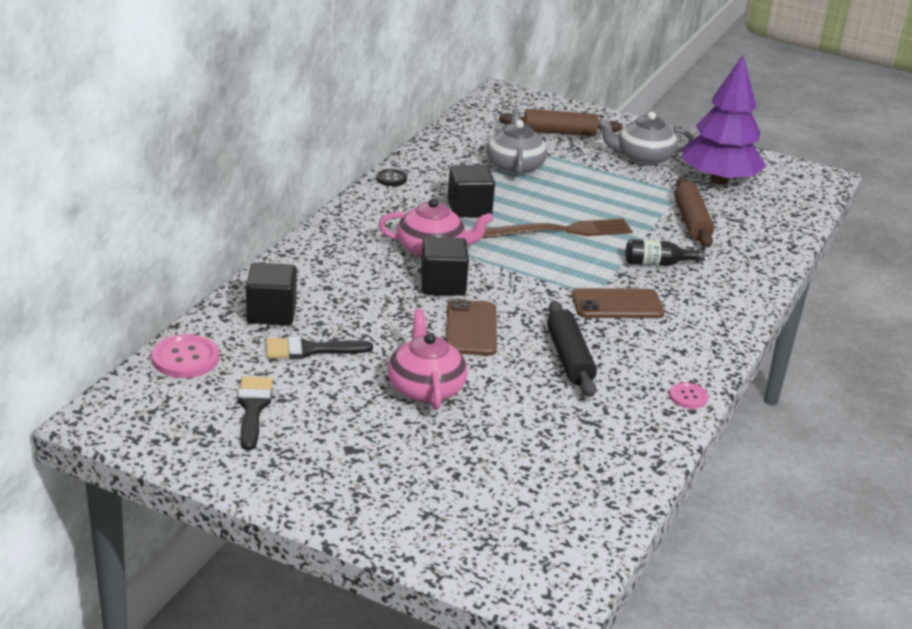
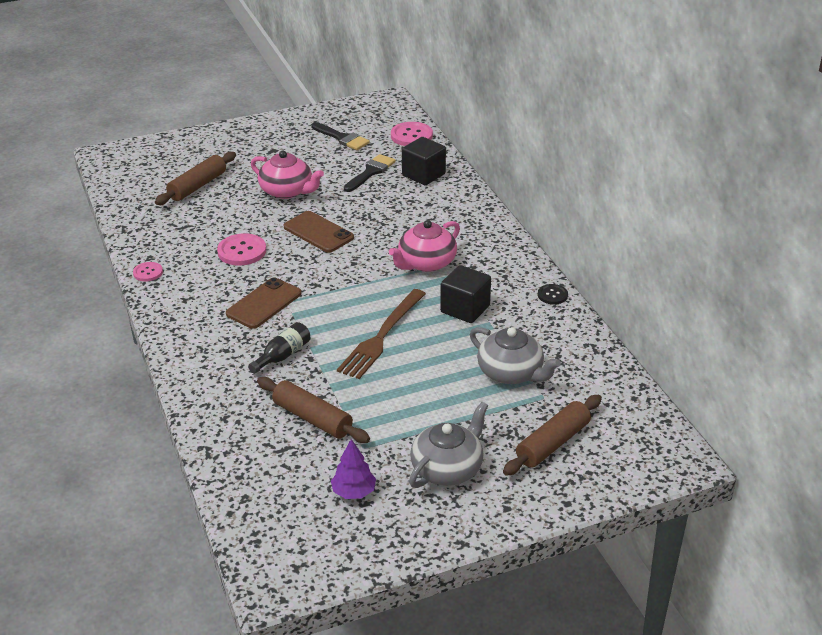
camera: 135 degrees right, 5 degrees up
black cube [421,237,469,296] -> none
black rolling pin [547,301,597,397] -> pink button [217,233,266,266]
purple tree [681,55,766,185] -> purple tree [331,439,376,499], size x0.45
none -> brown rolling pin [155,152,236,205]

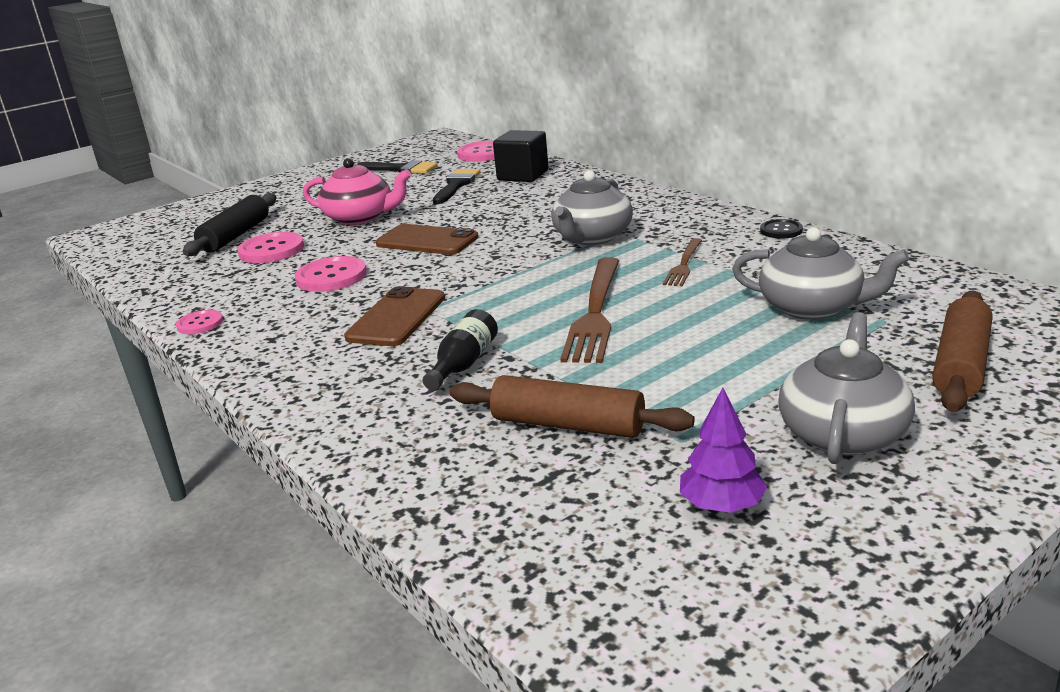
camera: 15 degrees left, 10 degrees down
brown rolling pin [155,152,236,205] -> black rolling pin [183,193,276,256]
pink teapot [389,220,460,272] -> grey teapot [551,170,633,245]
black cube [440,265,491,323] -> brown fork [663,238,702,286]
none -> pink button [237,232,304,263]

